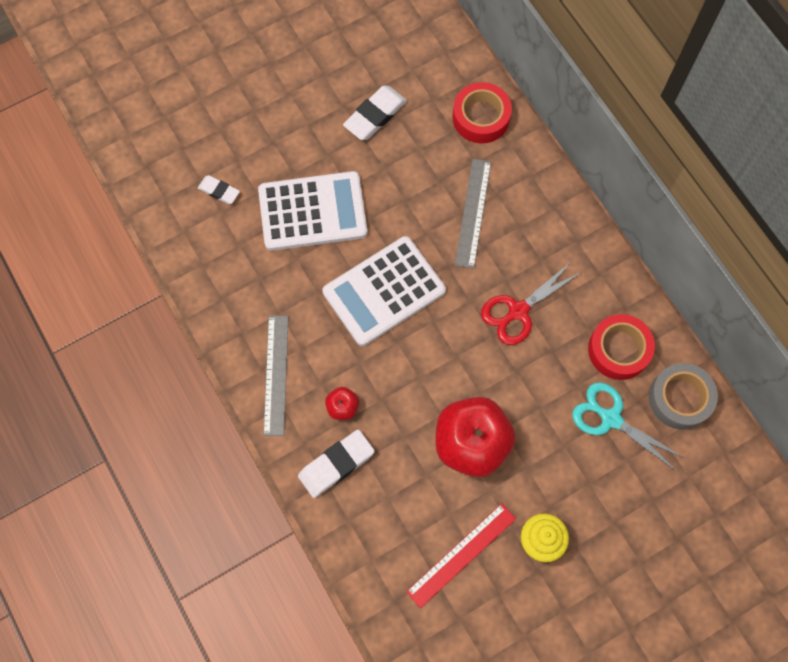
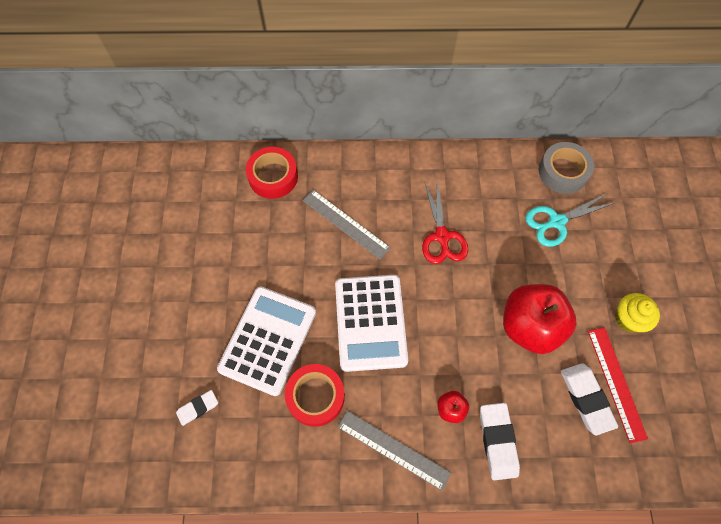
camera: 60 degrees left, 5 degrees down
white eraser [343,86,407,140] -> white eraser moved to [561,363,618,435]
red tape [588,314,655,380] -> red tape moved to [285,364,345,427]

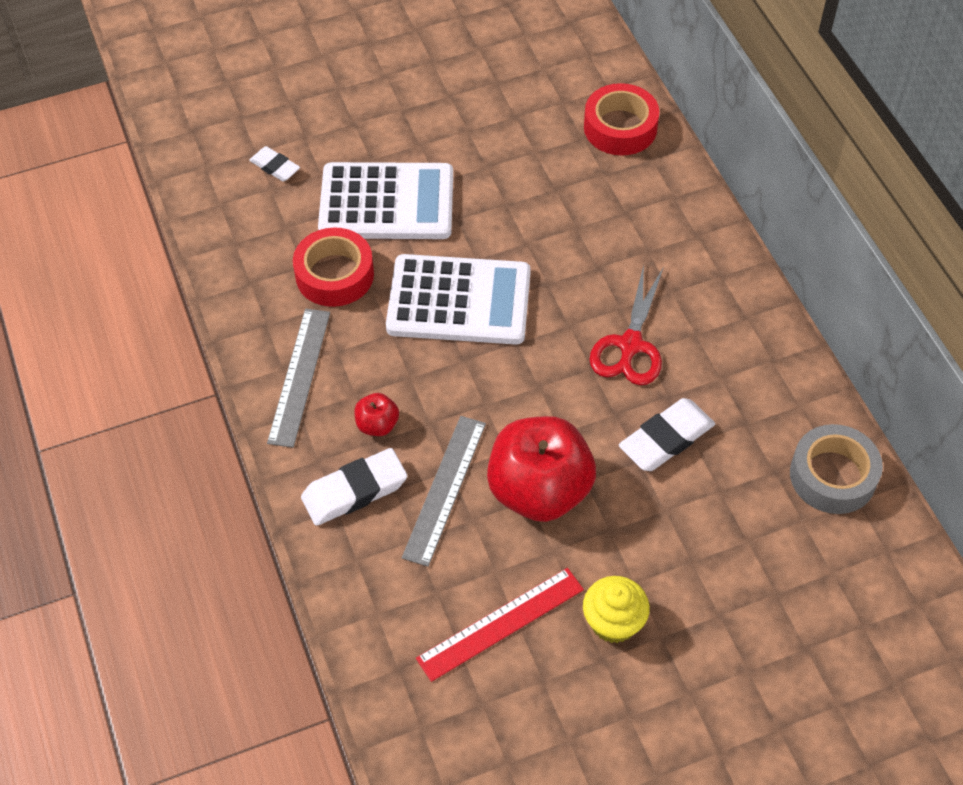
camera: 70 degrees right, 10 degrees down
grey ruler [302,190,391,259] -> grey ruler moved to [402,416,486,567]
white calculator [335,275,408,372] -> white calculator turned 150 degrees counterclockwise [386,254,531,344]
red scissors [422,180,468,264] -> red scissors turned 45 degrees counterclockwise [589,265,663,385]
turquoise scissors [525,193,614,247] -> none
white eraser [561,363,618,435] -> white eraser moved to [619,398,715,471]

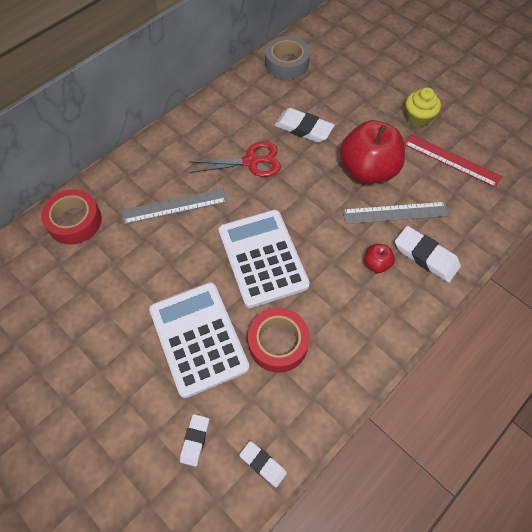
camera: 115 degrees left, 5 degrees up
grey ruler [267,309,330,448] -> grey ruler moved to [121,189,227,224]
none -> white eraser [239,441,287,487]

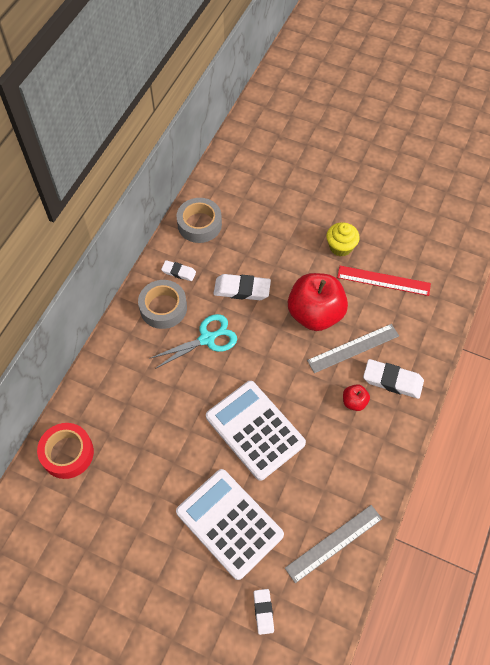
camera: 20 degrees left, 0 degrees up
grey ruler [121,189,227,224] -> grey ruler moved to [285,505,382,583]
red scissors [188,142,281,177] -> turquoise scissors [149,314,237,369]
white eraser [239,441,287,487] -> white eraser moved to [161,260,196,281]
red tape [248,308,310,373] -> none
none -> grey tape [138,280,187,329]

